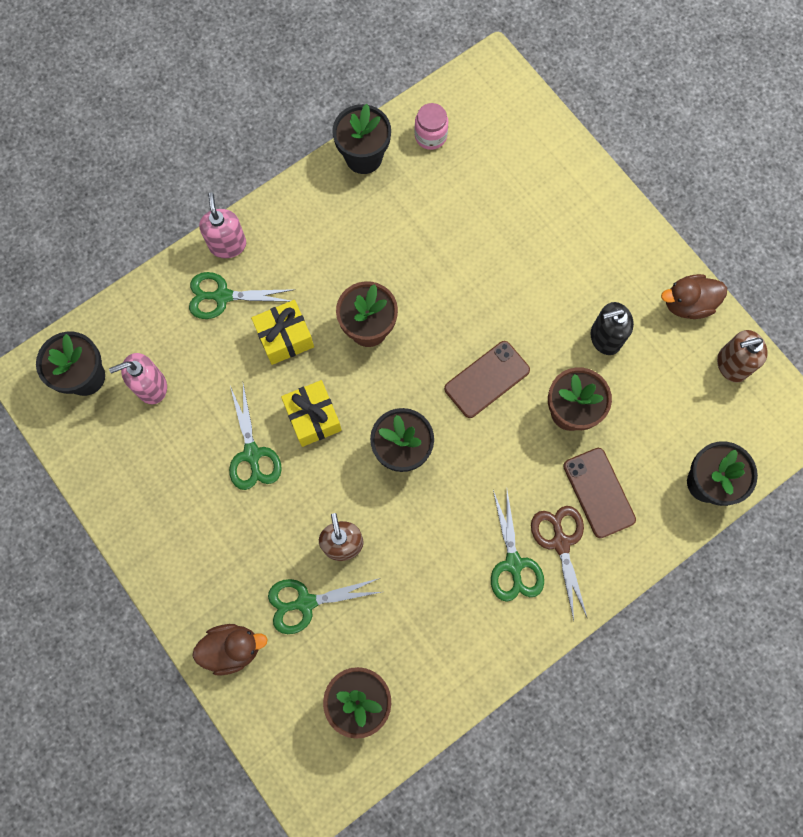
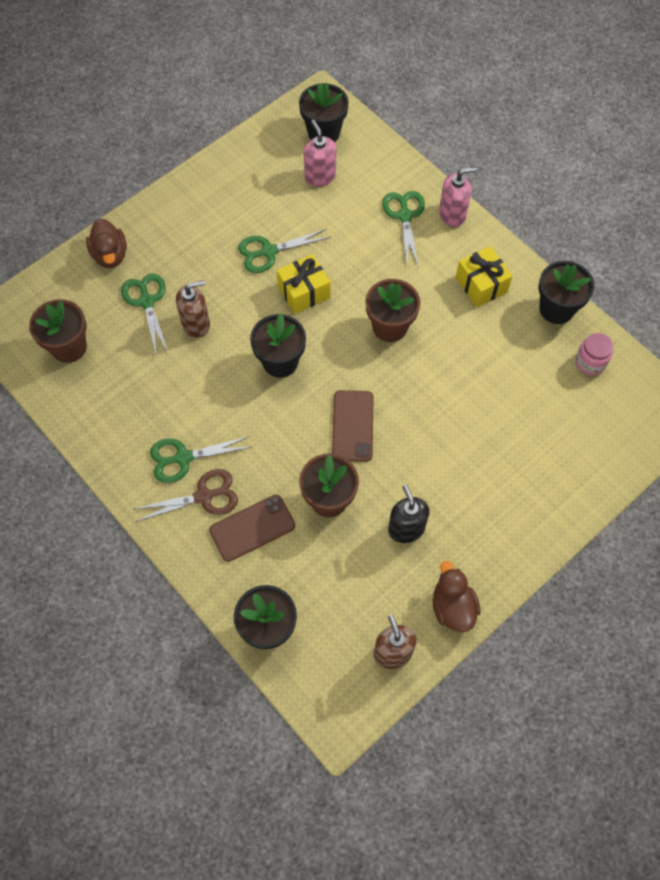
camera: 85 degrees right, 10 degrees down
yellow gift [251,300,314,365] -> yellow gift moved to [456,246,513,307]
brown phone [444,341,530,418] -> brown phone turned 45 degrees clockwise [332,390,373,462]

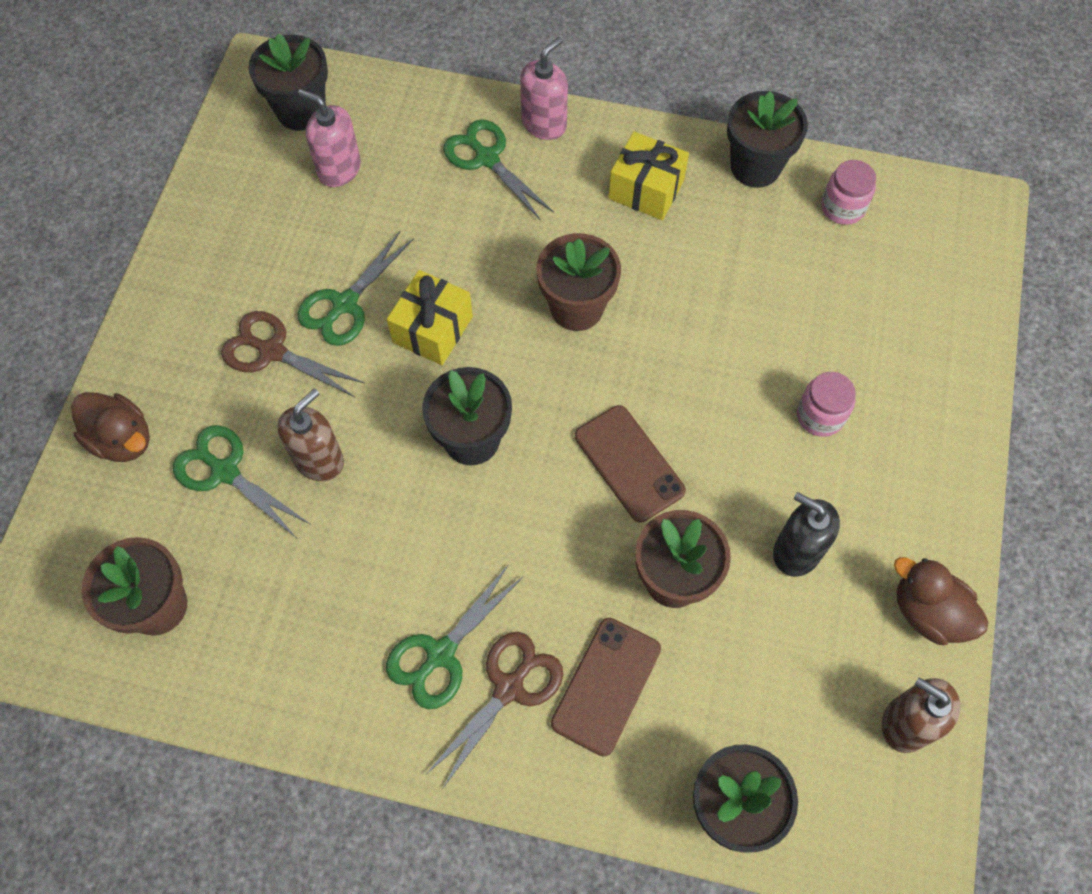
camera: 35 degrees left, 0 degrees up
none -> brown scissors [221,311,365,397]
none -> pink jar [797,372,856,437]

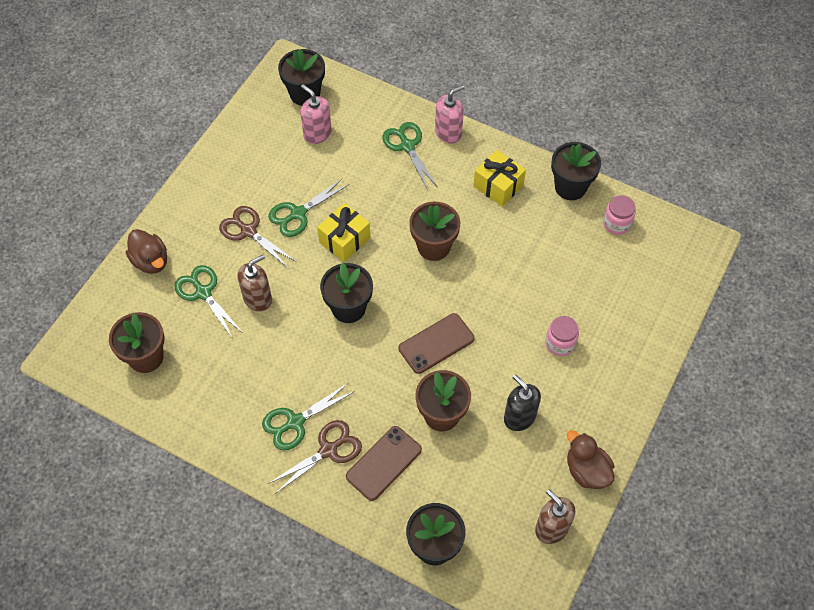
camera: 15 degrees right, 5 degrees down
brown phone [575,405,686,522] -> brown phone turned 75 degrees clockwise [399,313,475,374]

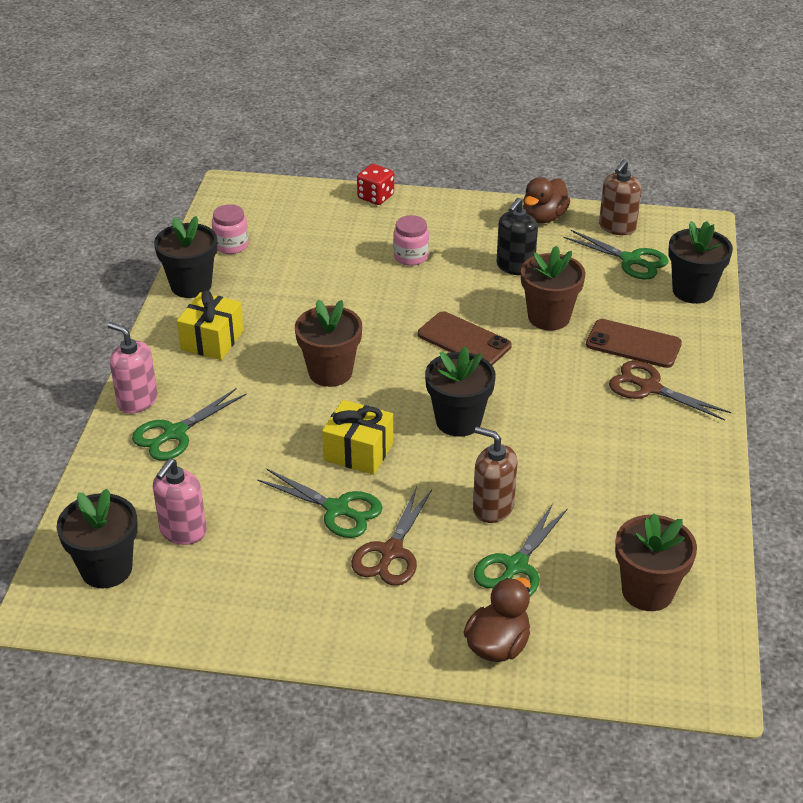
camera: 110 degrees left, 20 degrees down
green scissors [262,383,355,451] -> green scissors moved to [563,229,669,279]
none -> red dice [357,164,394,205]

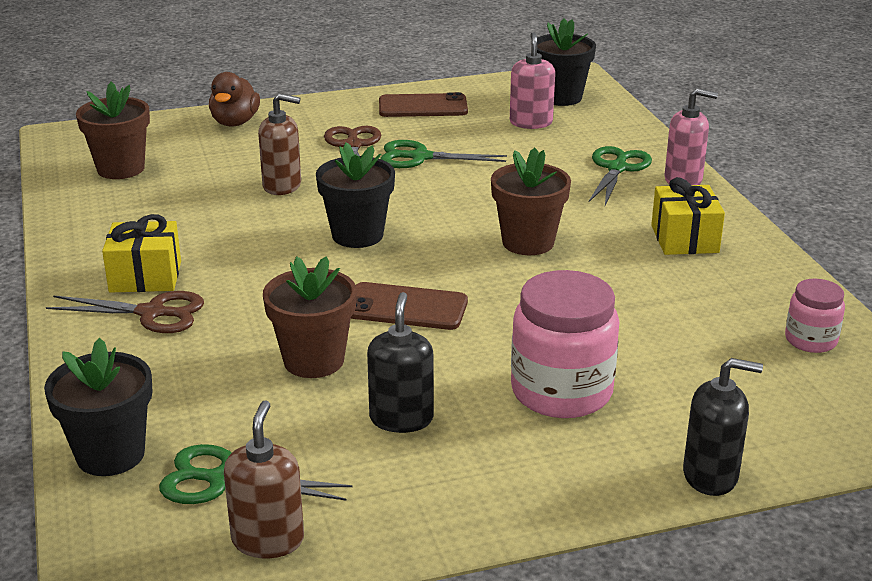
camera: 155 degrees right, 10 degrees down
black flower pot [154,216,217,298] -> none
yellow gift [322,400,393,475] -> yellow gift moved to [102,214,181,293]
red dice [357,164,394,205] -> black soap dispenser [683,358,763,496]
pink jar [393,215,429,266] -> pink jar [511,270,619,418], size x1.85
green scissors [474,504,568,597] -> none
brown duck [523,177,570,223] -> none
brown phone [586,319,682,368] -> brown phone moved to [379,92,468,117]

